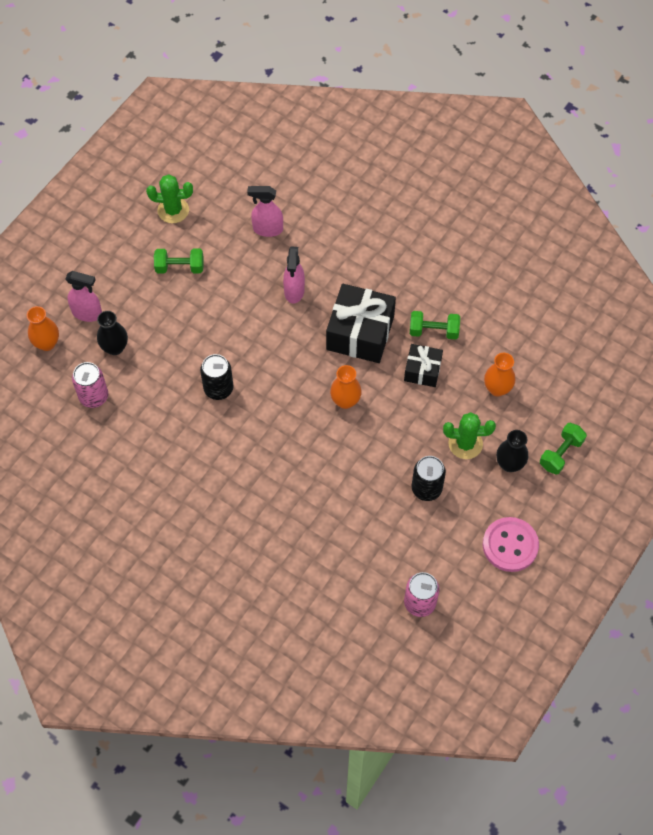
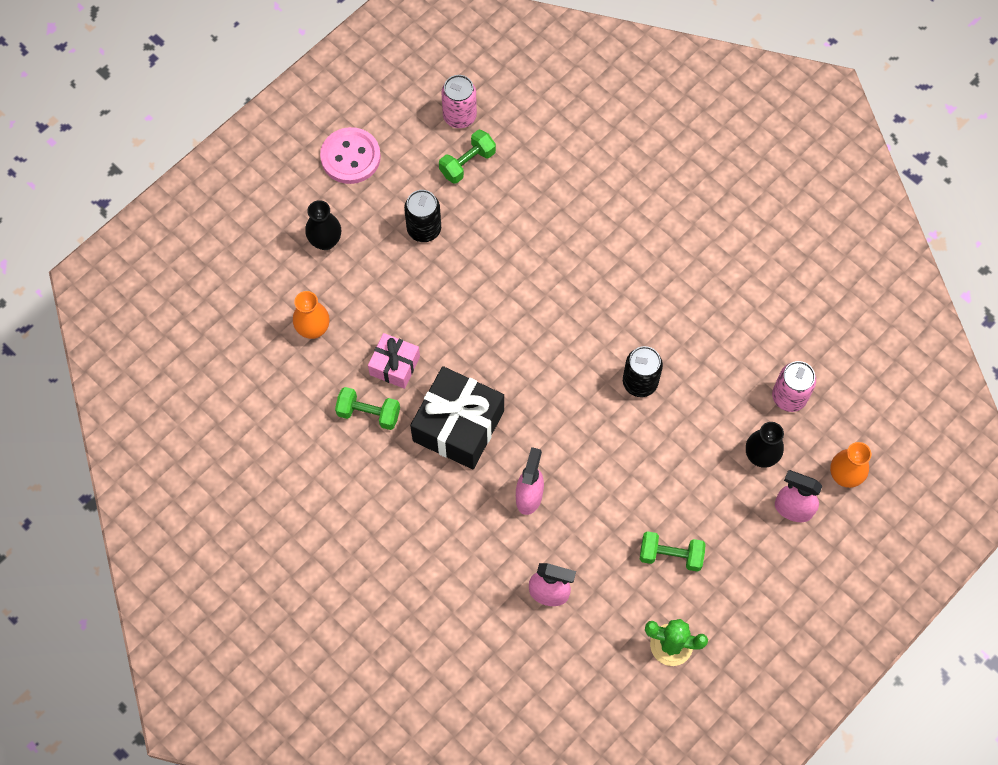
camera: 170 degrees left, 5 degrees up
orange vase [330,365,362,409] -> none
black gift [404,344,443,387] -> pink gift [368,333,420,389]
green cactus [443,412,496,459] -> none
green dumbbell [540,423,587,475] -> green dumbbell moved to [439,130,496,184]

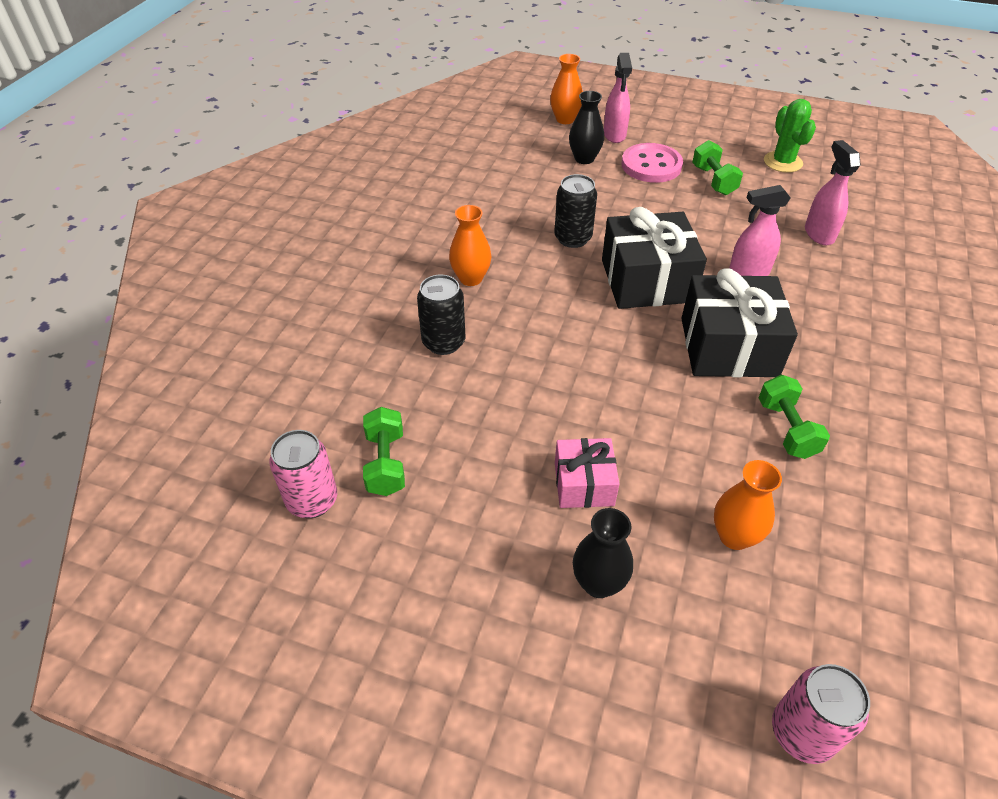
camera: 115 degrees left, 20 degrees down
pink button [320,127,381,184] -> pink button moved to [622,143,683,183]
pink gift [368,333,420,389] -> pink gift moved to [555,438,619,508]
black can [404,190,441,242] -> black can moved to [417,275,465,355]
green dumbbell [439,130,496,184] -> green dumbbell turned 60 degrees clockwise [363,407,405,496]
pink can [772,361,816,412] -> pink can moved to [772,664,870,764]
none -> orange vase [449,205,491,286]
none -> black gift [602,207,707,309]

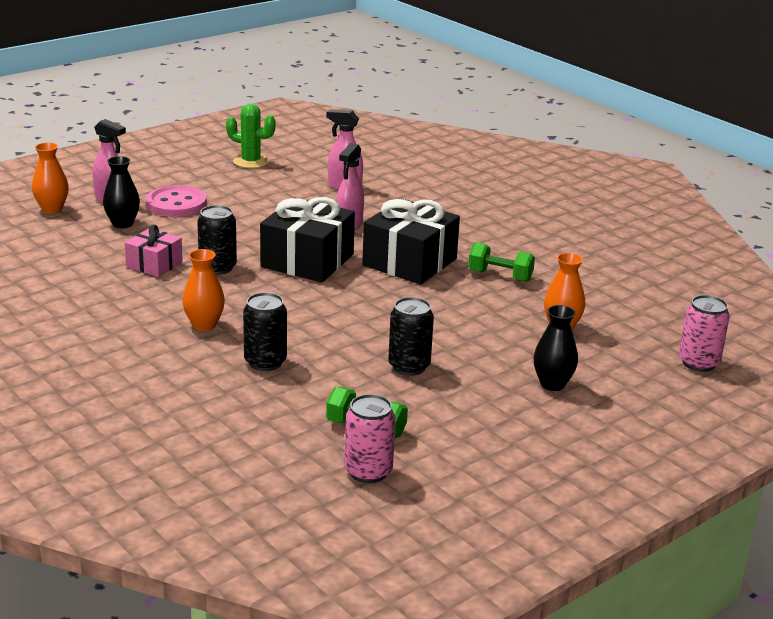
camera: 60 degrees left, 20 degrees down
pink gift [555,438,619,508] -> pink gift moved to [125,224,183,277]
green dumbbell [692,140,743,195] -> none
none -> black can [388,297,434,376]

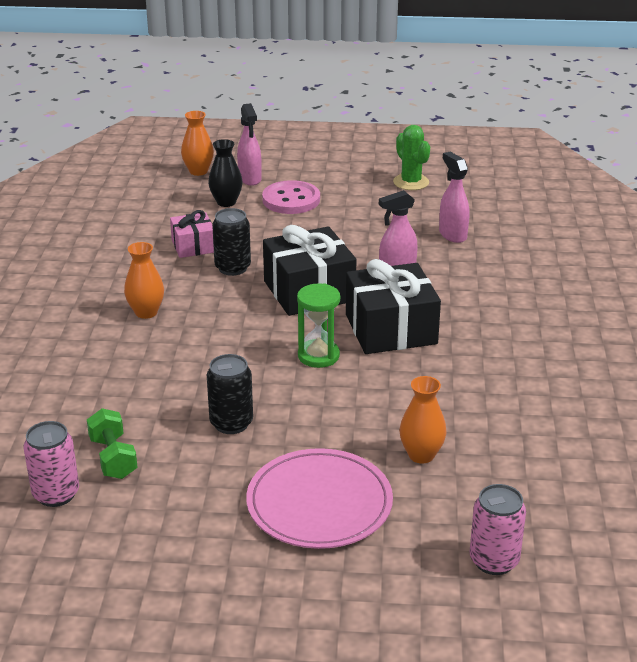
camera: 45 degrees right, 5 degrees up
black can [243,292,287,371] -> none
green dumbbell [468,242,535,282] -> none
black vase [534,305,578,391] -> pink plate [246,448,393,549]
none -> green hourglass [297,283,340,368]

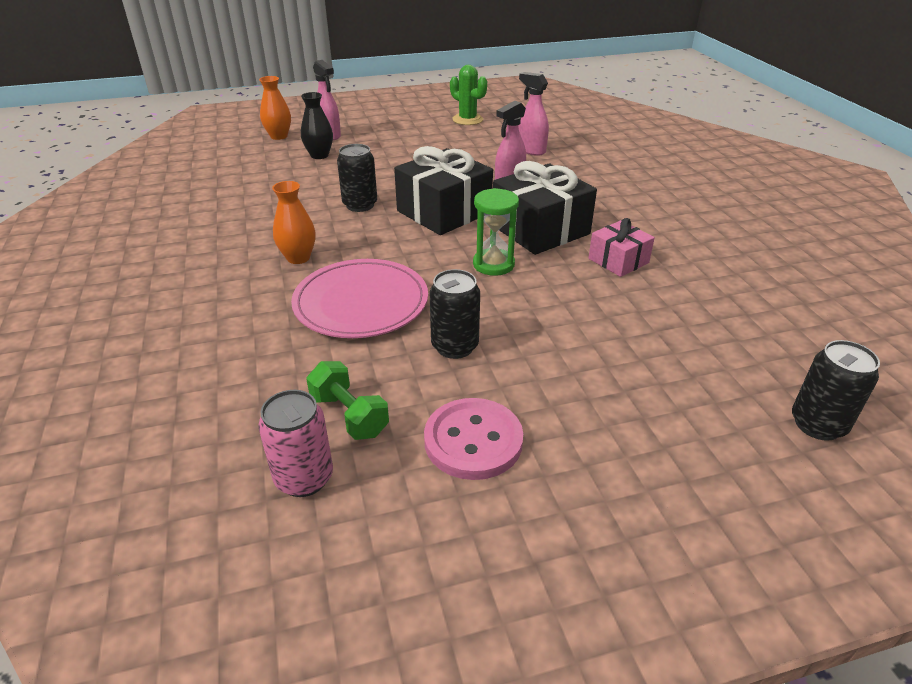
camera: 20 degrees left, 5 degrees up
pink gift [170,210,214,258] -> pink gift moved to [588,218,655,277]
pink plate [246,448,393,549] -> pink plate moved to [291,259,428,338]
pink button [262,180,320,214] -> pink button moved to [424,398,523,480]
orange vase [400,376,446,464] -> none
pink can [470,484,526,575] -> black can [792,340,880,441]

